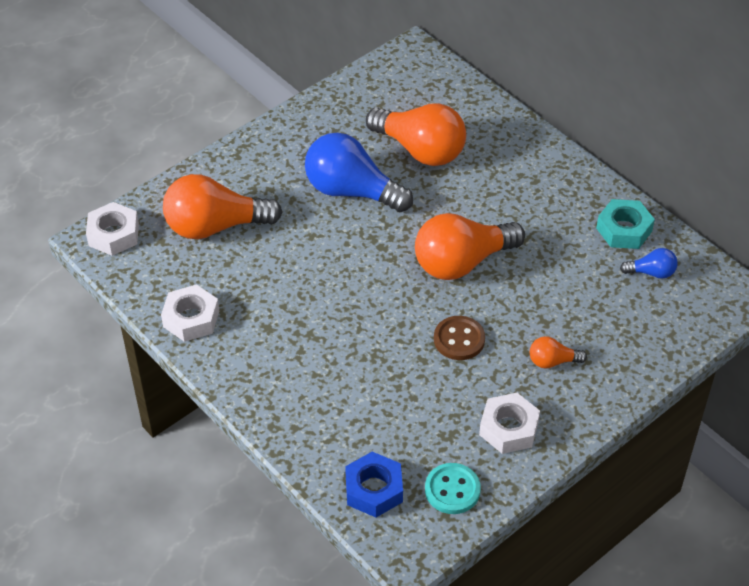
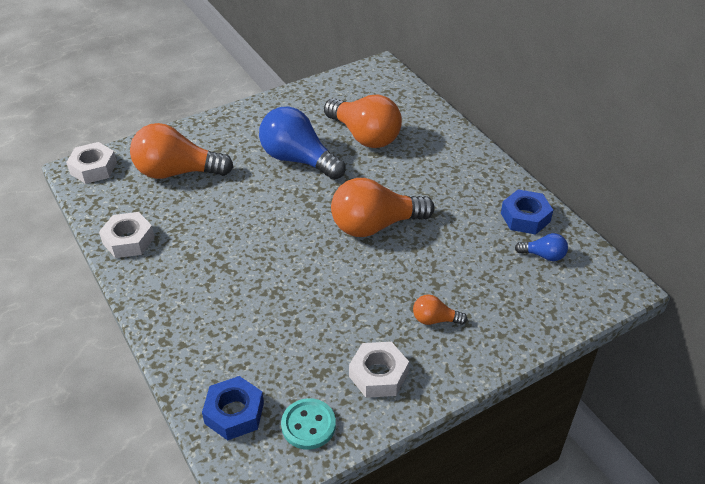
camera: 10 degrees right, 5 degrees down
brown button [434,316,485,360] -> none
turquoise nut [596,199,655,249] -> blue nut [501,189,553,235]

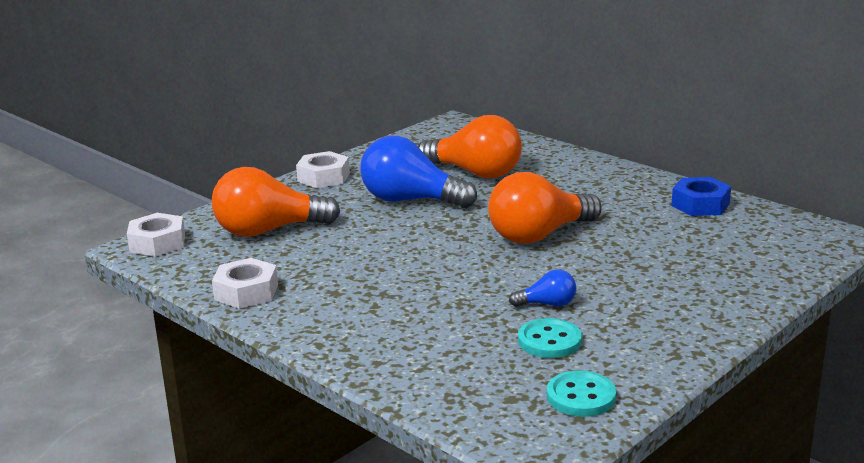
camera: 15 degrees left, 20 degrees down
blue nut [202,376,264,440] -> none
white nut [349,342,409,398] -> white nut moved to [296,151,350,188]
orange light bulb [413,294,467,325] -> none
blue light bulb [515,233,568,261] -> blue light bulb moved to [509,269,576,307]
none -> turquoise button [518,318,582,358]

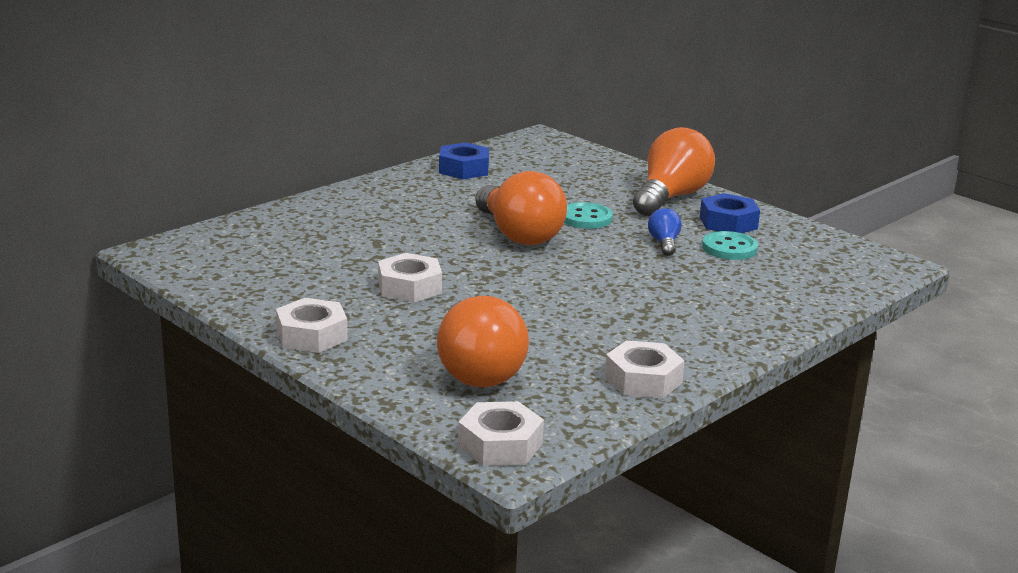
camera: 90 degrees left, 0 degrees up
blue light bulb [360,136,477,208] -> white nut [378,253,442,303]
orange light bulb [418,115,522,178] -> orange light bulb moved to [633,127,715,216]
turquoise button [547,370,616,417] -> turquoise button moved to [564,202,613,229]
none -> blue nut [700,193,760,233]

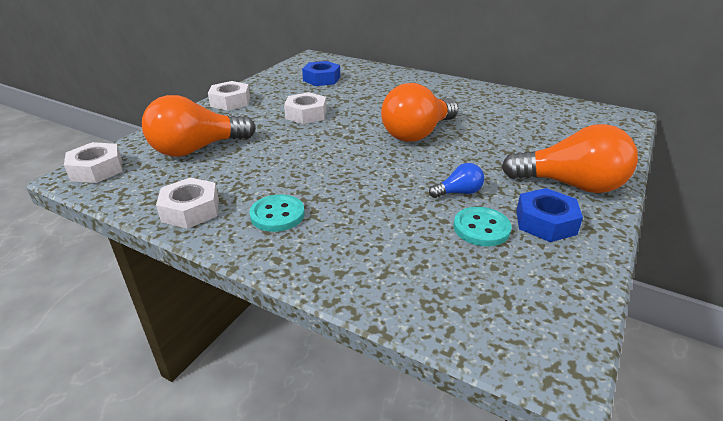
camera: 75 degrees right, 10 degrees up
blue nut [439,142,489,179] -> blue nut moved to [302,61,340,86]
turquoise button [564,202,613,229] -> turquoise button moved to [249,194,304,232]

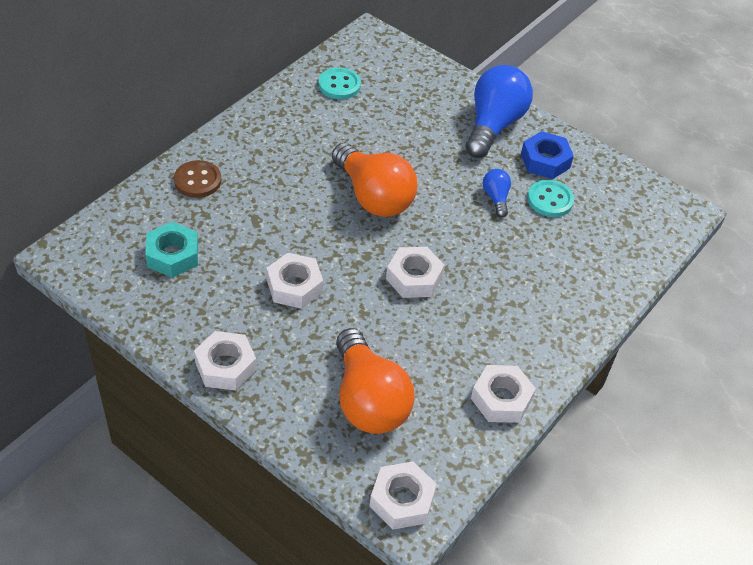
camera: 85 degrees left, 15 degrees up
turquoise button [249,194,304,232] -> turquoise button moved to [318,67,361,100]
blue nut [302,61,340,86] -> turquoise nut [145,222,198,278]
orange light bulb [502,124,638,193] -> blue light bulb [466,65,533,158]
none -> brown button [174,160,221,198]
none -> white nut [386,247,444,298]

